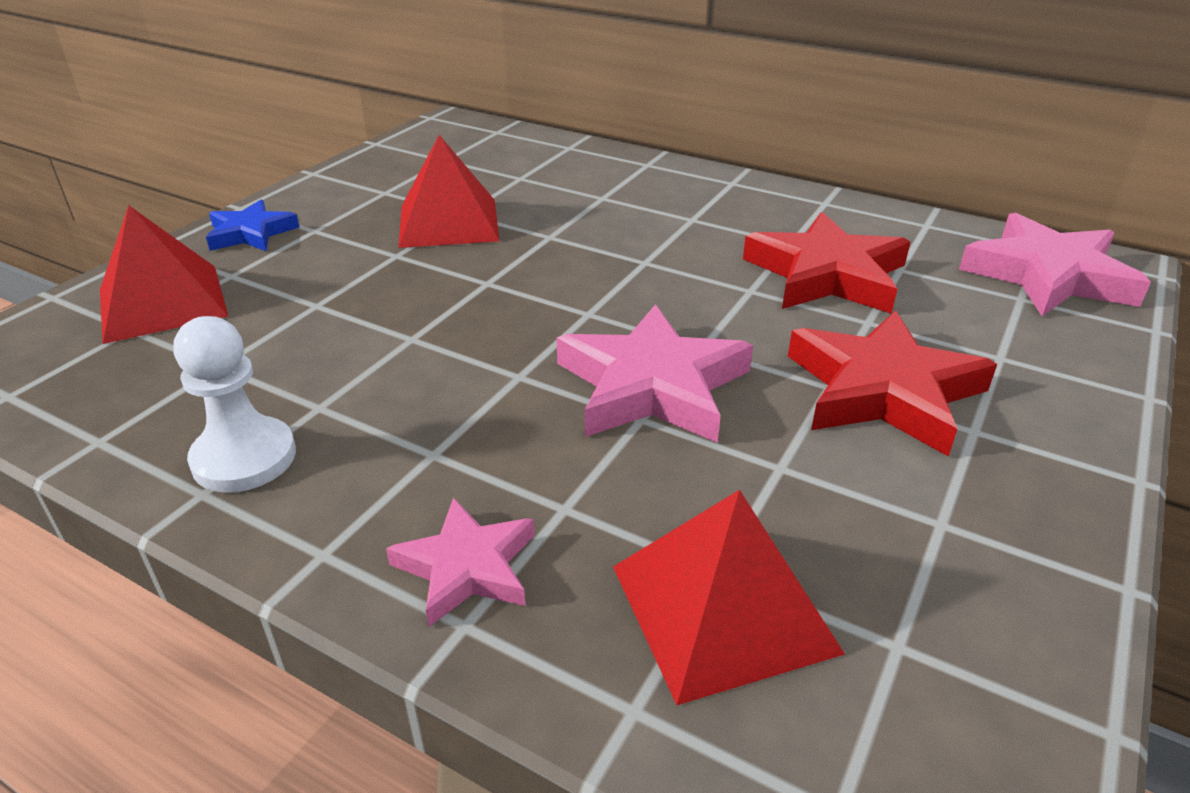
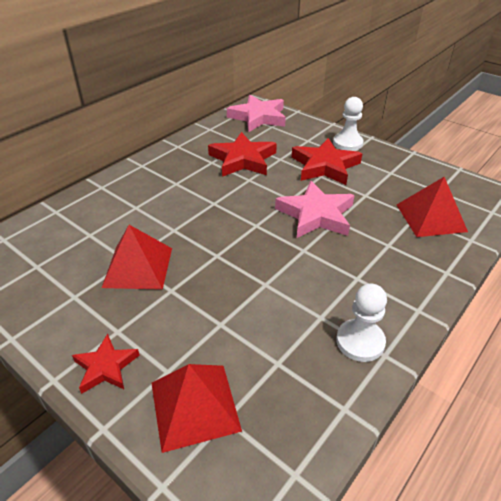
camera: 80 degrees left, 5 degrees up
blue star [206,200,300,251] -> red star [72,334,140,394]
pink star [386,497,535,627] -> none
none -> white pawn [333,97,364,151]

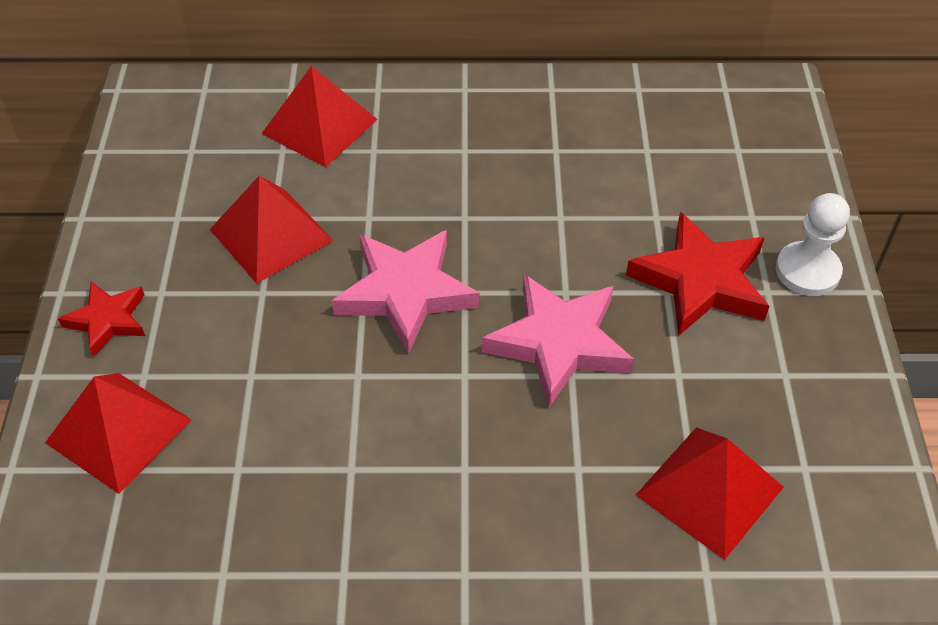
camera: 50 degrees right, 10 degrees up
red star [208,132,277,177] -> none
pink star [227,95,286,132] -> pink star moved to [332,230,479,354]
white pawn [336,284,387,362] -> none
none -> red pyramid [261,66,378,167]

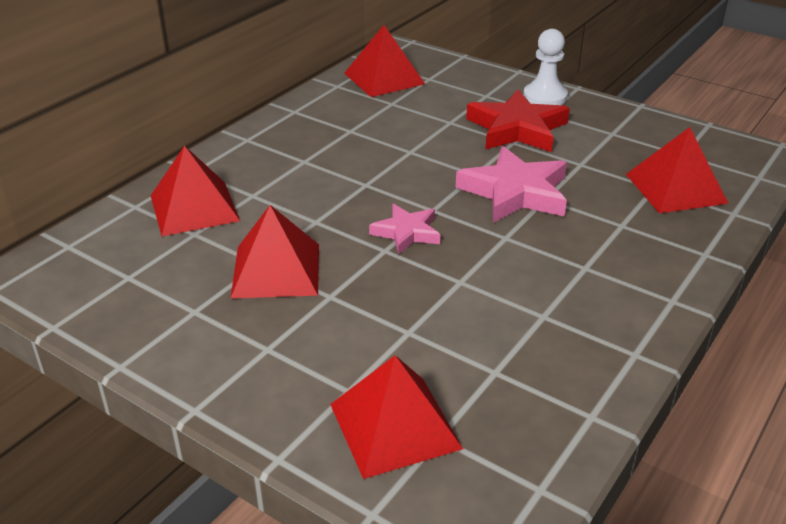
camera: 55 degrees left, 15 degrees down
red star [58,282,145,357] -> none
pink star [332,230,479,354] -> pink star [369,204,440,254], size x0.59
none -> red pyramid [344,25,425,97]

